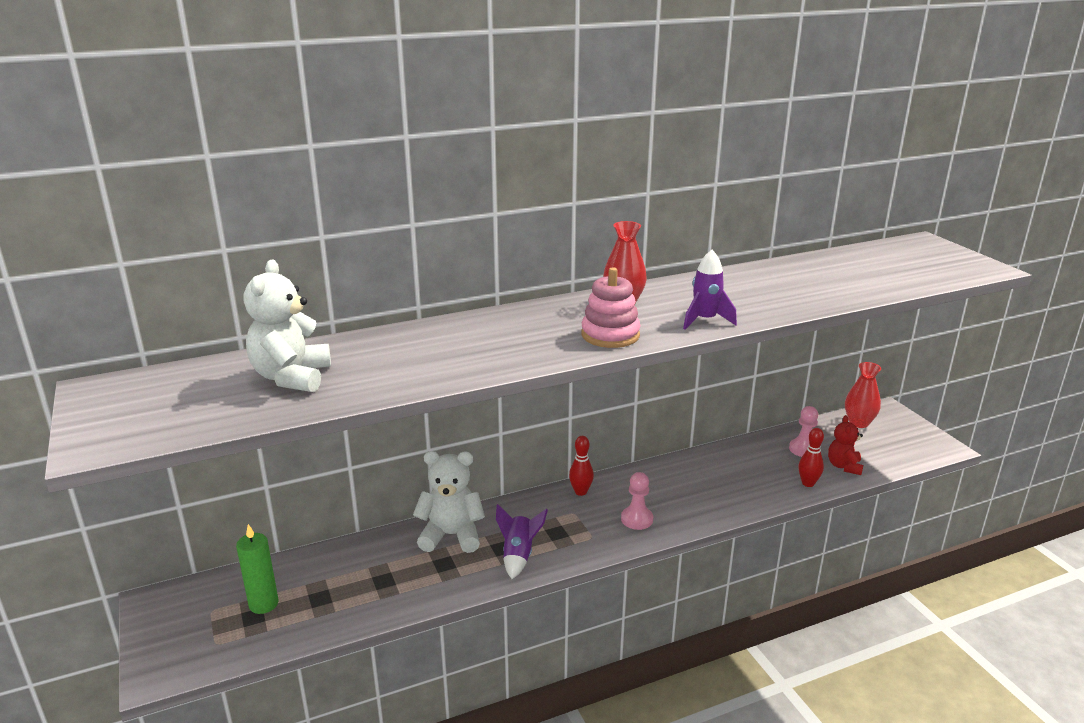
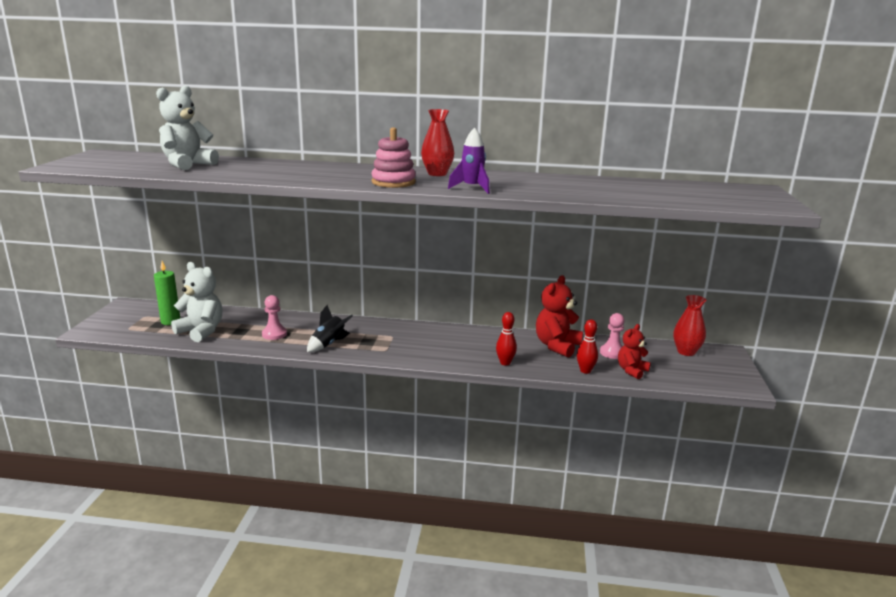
camera: 30 degrees right, 5 degrees down
white teddy bear [413,451,485,553] -> white teddy bear moved to [171,262,223,342]
purple rocket [496,504,548,579] -> black rocket [307,305,353,352]
red bowling pin [569,436,594,496] -> red bowling pin moved to [496,312,517,365]
pink pawn [621,472,653,530] -> pink pawn moved to [262,295,287,340]
none -> red teddy bear [536,275,583,358]

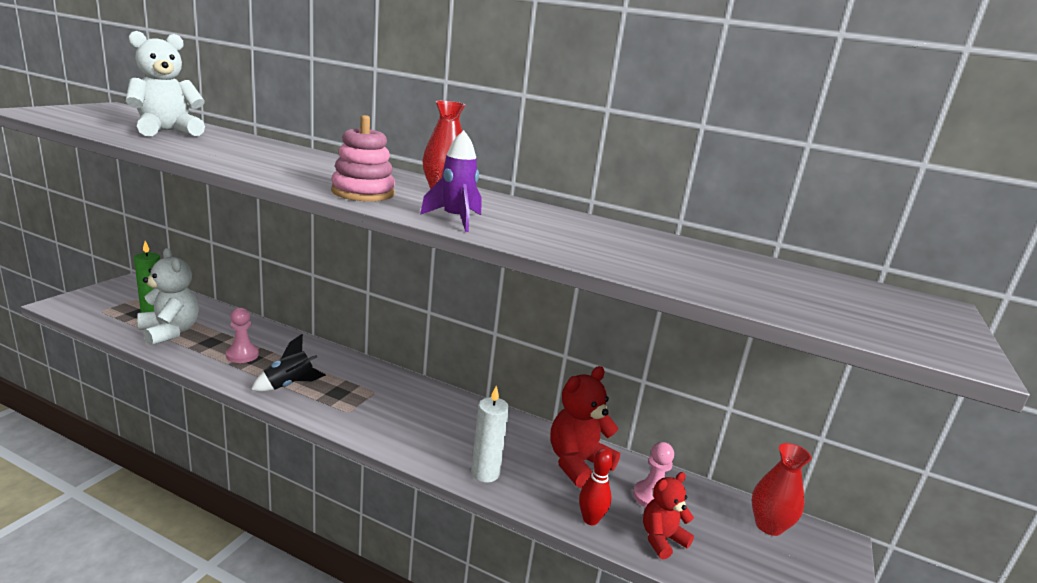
camera: 15 degrees right, 0 degrees up
red bowling pin [496,312,517,365] -> white candle [471,385,509,482]

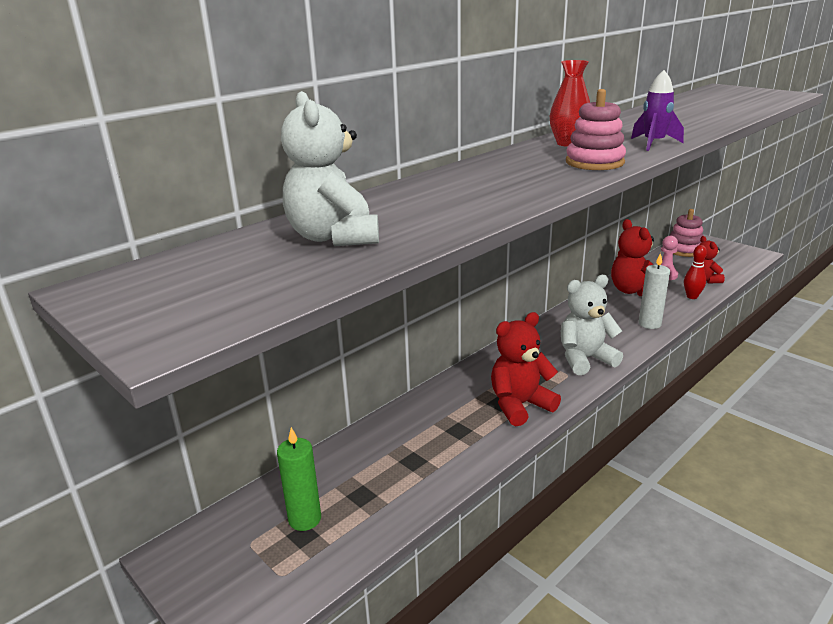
camera: 65 degrees left, 5 degrees up
white teddy bear [137,248,199,346] -> white teddy bear moved to [561,275,623,375]
pink pawn [226,308,259,363] -> none
black rocket [251,334,326,392] -> red teddy bear [491,312,561,426]
red vase [752,443,812,536] -> pink stacking toy [670,209,704,257]

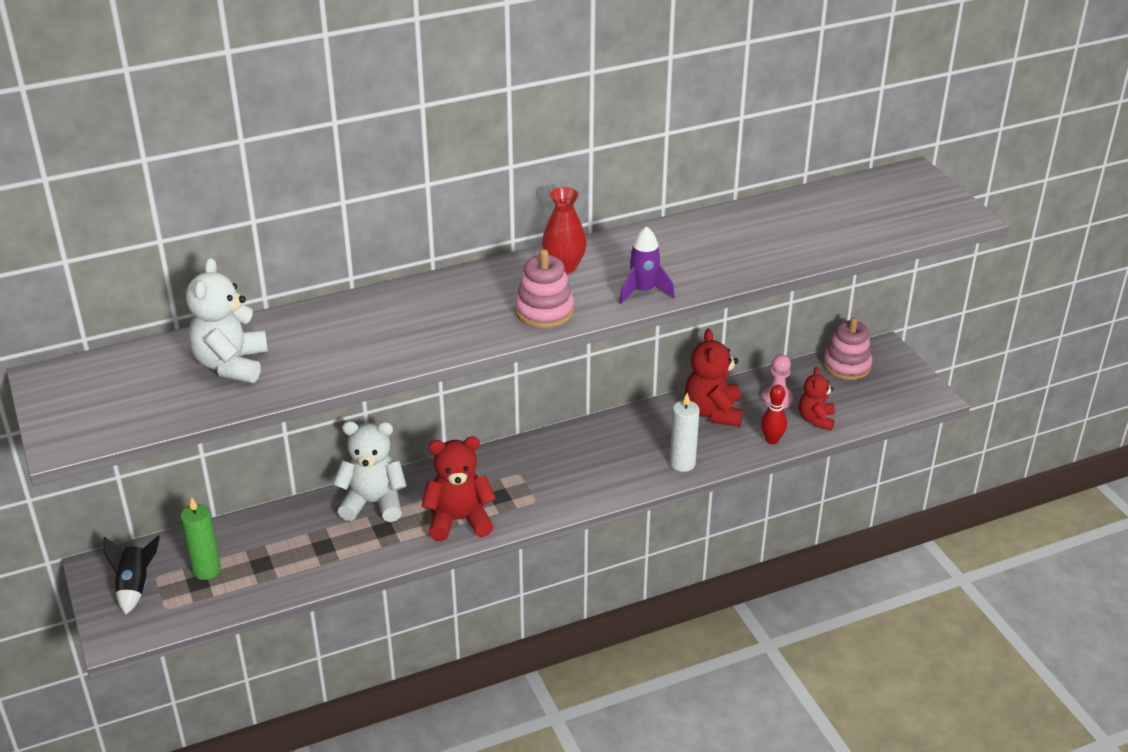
camera: 20 degrees right, 10 degrees up
white teddy bear [561,275,623,375] -> white teddy bear moved to [333,421,407,522]
none -> black rocket [104,536,160,614]

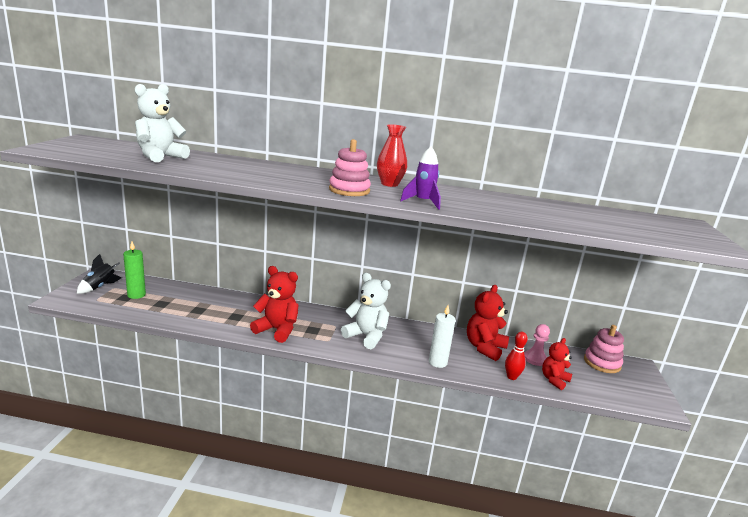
camera: 30 degrees right, 15 degrees down
white teddy bear [333,421,407,522] -> white teddy bear moved to [341,273,391,349]

